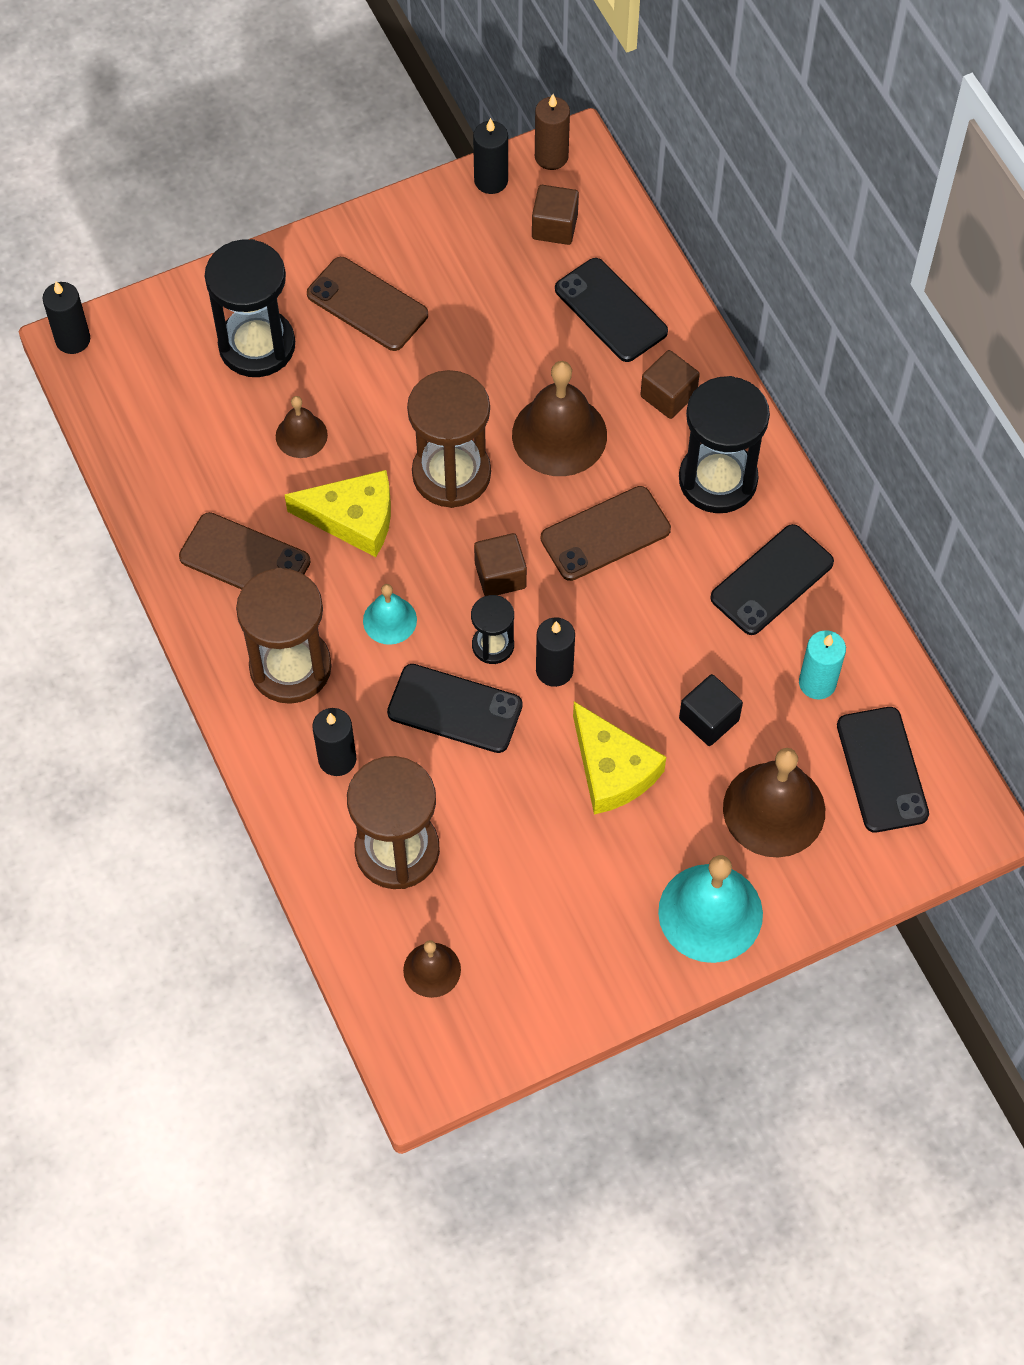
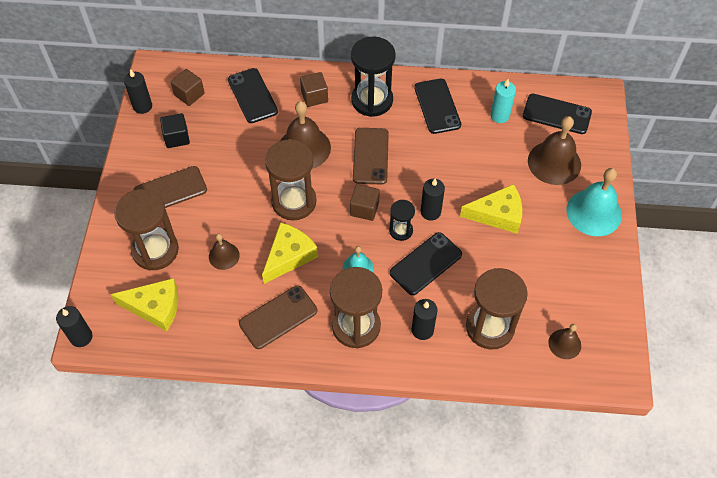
camera: 60 degrees left, 5 degrees down
black hourglass [205,239,295,377] -> brown hourglass [114,189,179,270]
brown candle [535,94,570,170] -> none
black phone [555,258,668,362] -> black phone turned 75 degrees clockwise [228,68,278,123]
black cube [679,674,743,746] -> black cube moved to [160,113,190,148]
none -> yellow cheese [111,278,178,331]

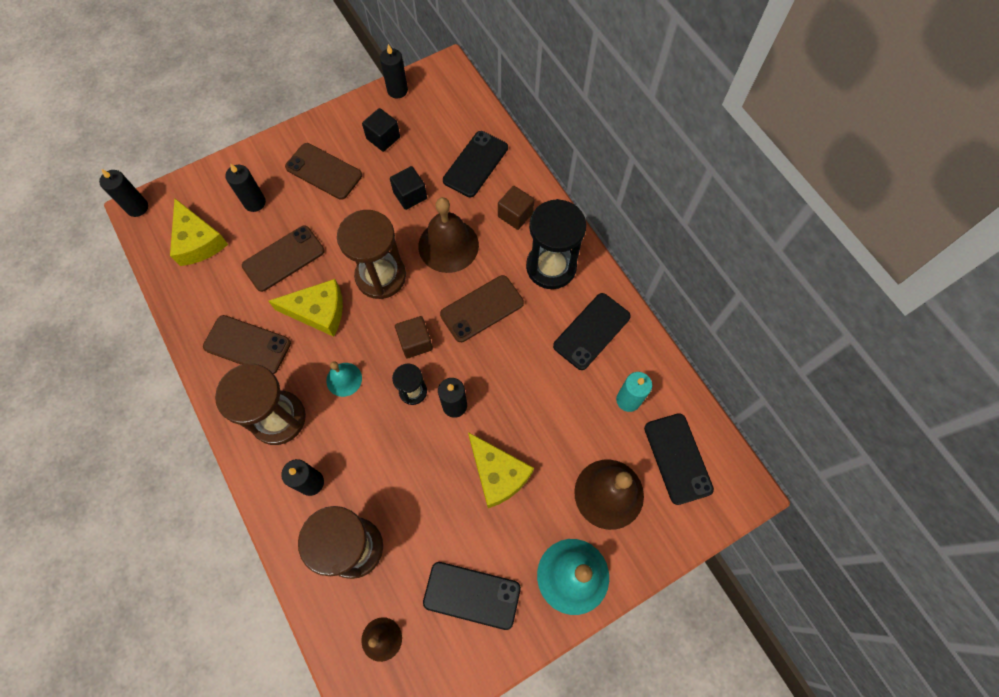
camera: 55 degrees right, 10 degrees up
brown hourglass [114,189,179,270] -> black candle [225,163,266,212]
brown cube [171,69,205,106] -> none
brown bell [209,233,240,270] -> brown phone [242,226,325,292]
black phone [390,232,462,295] -> black phone moved to [423,562,521,630]
none -> black cube [390,166,427,210]

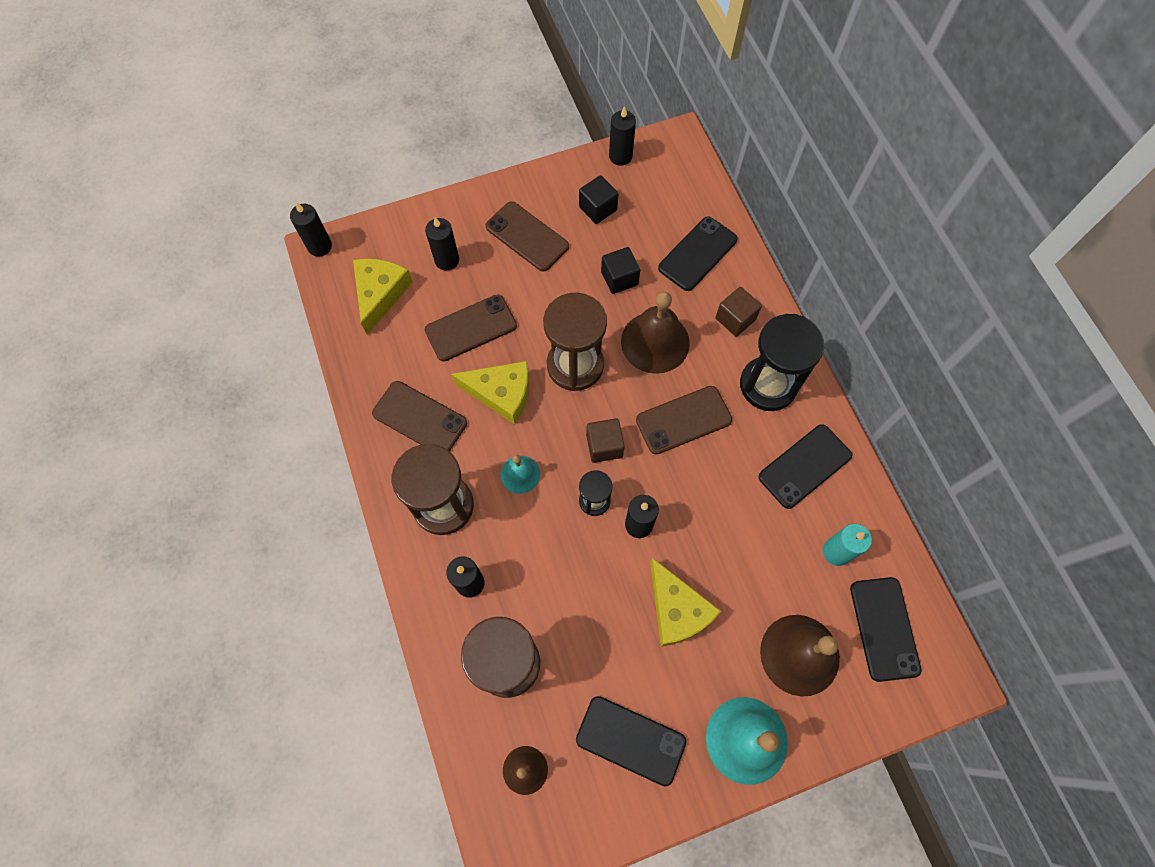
camera: 10 degrees right, 0 degrees up
yellow cheese [170,198,228,266] -> yellow cheese turned 150 degrees counterclockwise [353,259,413,335]

